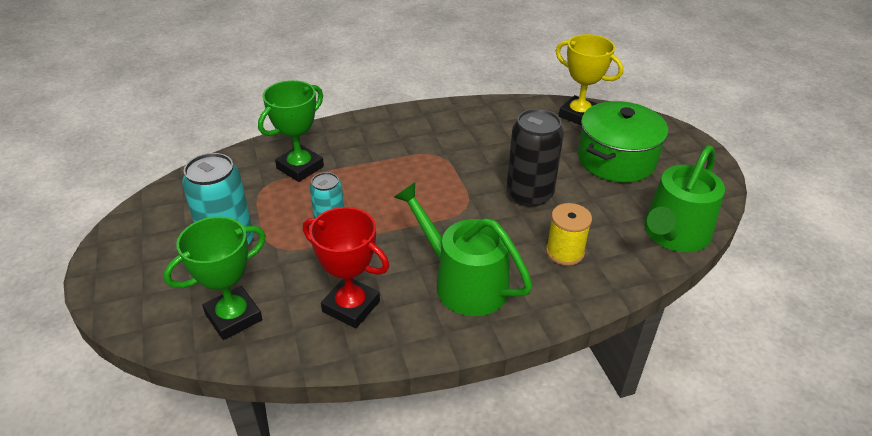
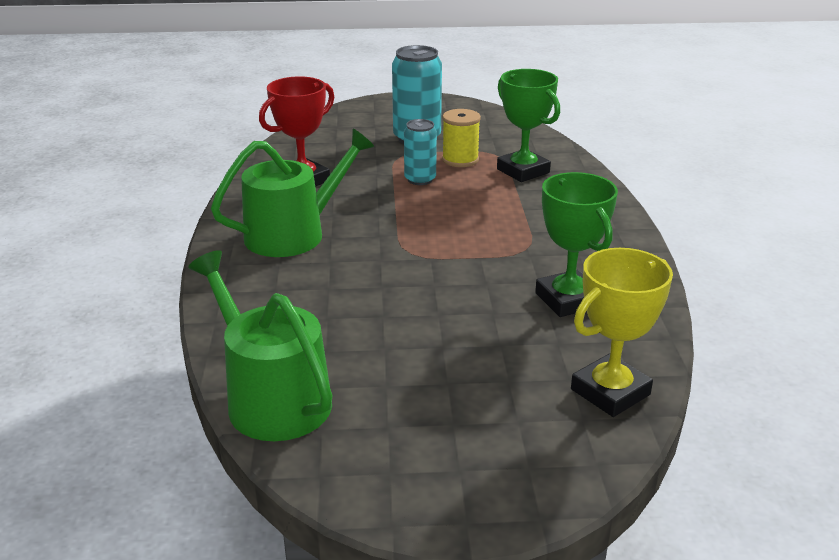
camera: 105 degrees right, 10 degrees down
green trophy [164,216,266,340] -> green trophy moved to [535,172,618,317]
black can [507,109,564,207] -> none
yellow spool [546,203,592,266] -> yellow spool moved to [442,109,481,167]
green pot [578,101,668,182] -> none

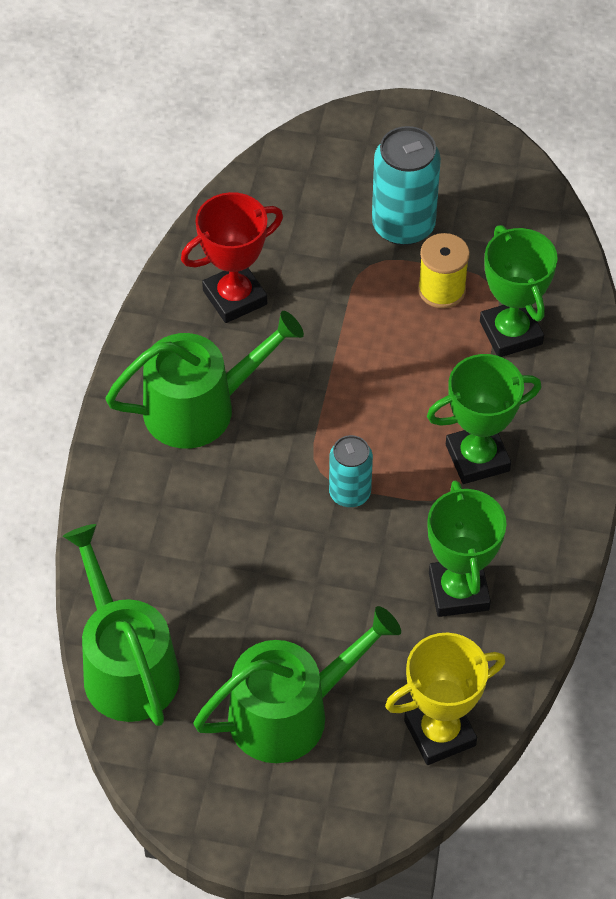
camera: 15 degrees right, 25 degrees up
turquoise can [404,119,437,185] -> turquoise can moved to [329,435,373,507]
none -> green watering can [193,606,401,763]
none -> green trophy [427,354,541,484]

